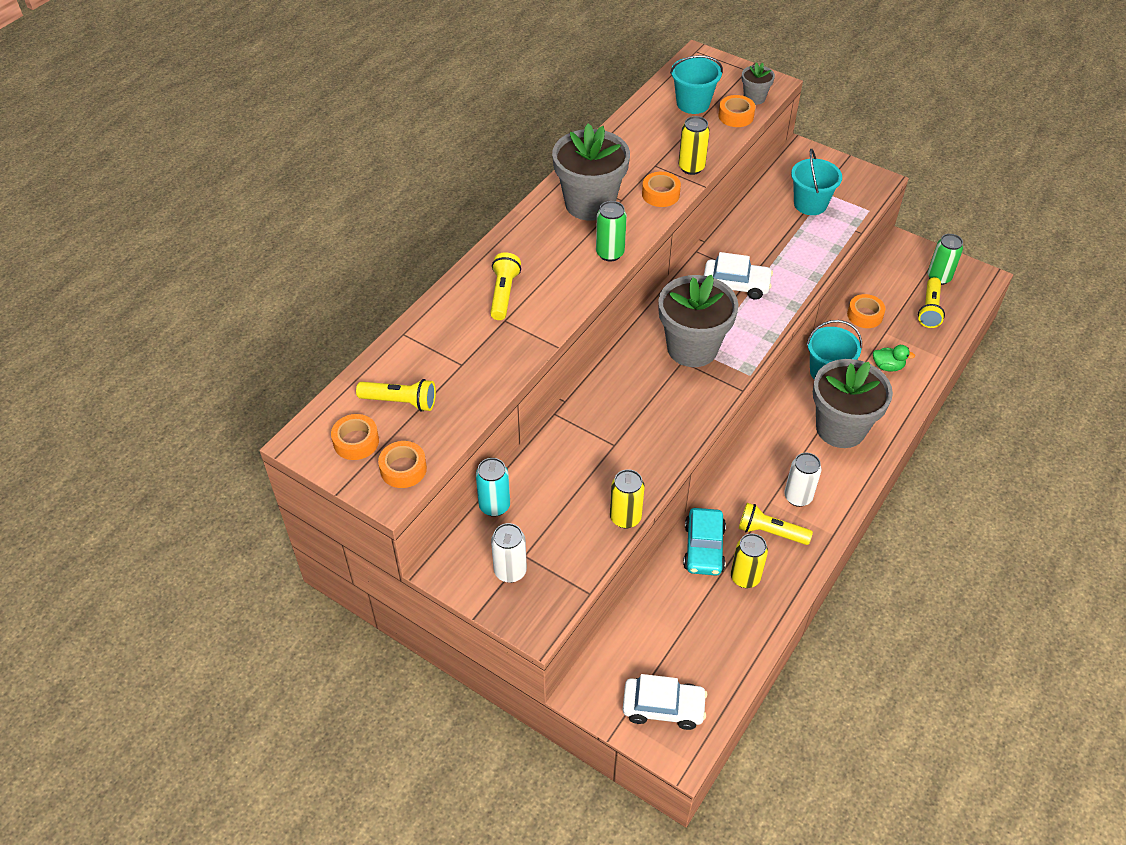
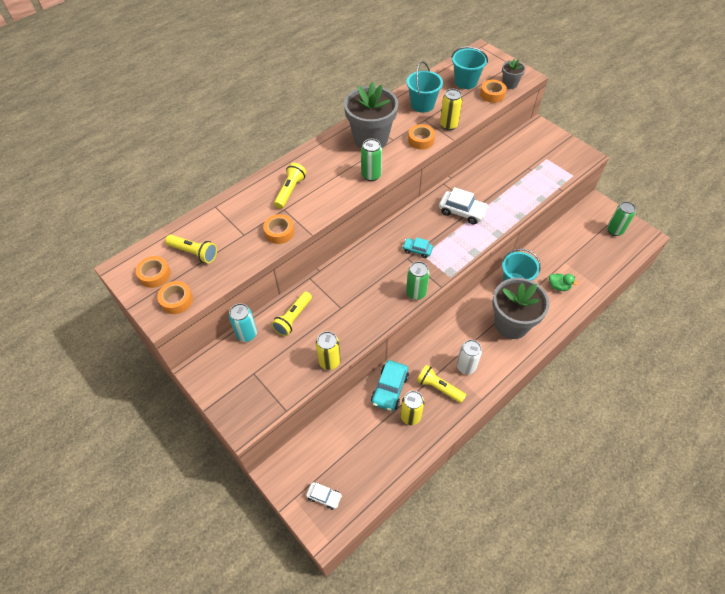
camera: 15 degrees right, 5 degrees up
white can [491,523,527,583] -> none
white car [623,674,707,730] -> white car [306,482,342,510], size x0.60
grey flower pot [658,275,738,367] -> turquoise car [402,237,433,258]
turquoise bucket [791,149,842,215] -> turquoise bucket moved to [406,61,443,113]
orange tape [847,294,885,328] -> orange tape moved to [263,214,294,244]
yellow flashlight [918,277,945,328] -> yellow flashlight moved to [271,291,312,336]
none -> green can [406,261,430,300]

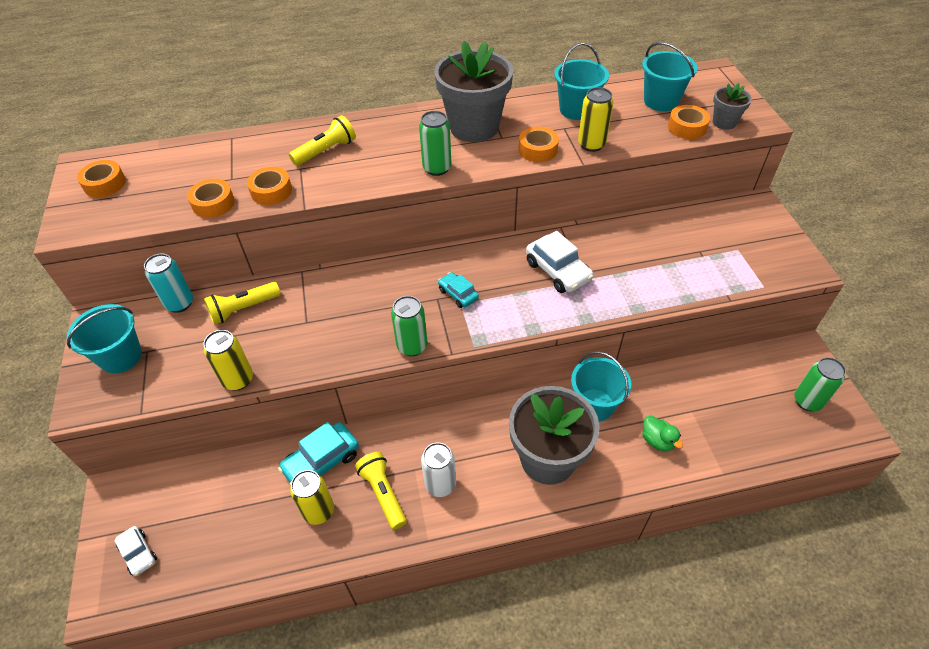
camera: 30 degrees right, 5 degrees down
orange tape [157,281,193,314] -> orange tape moved to [187,179,235,218]
yellow flashlight [165,235,217,263] -> none
none -> turquoise bucket [67,304,142,374]

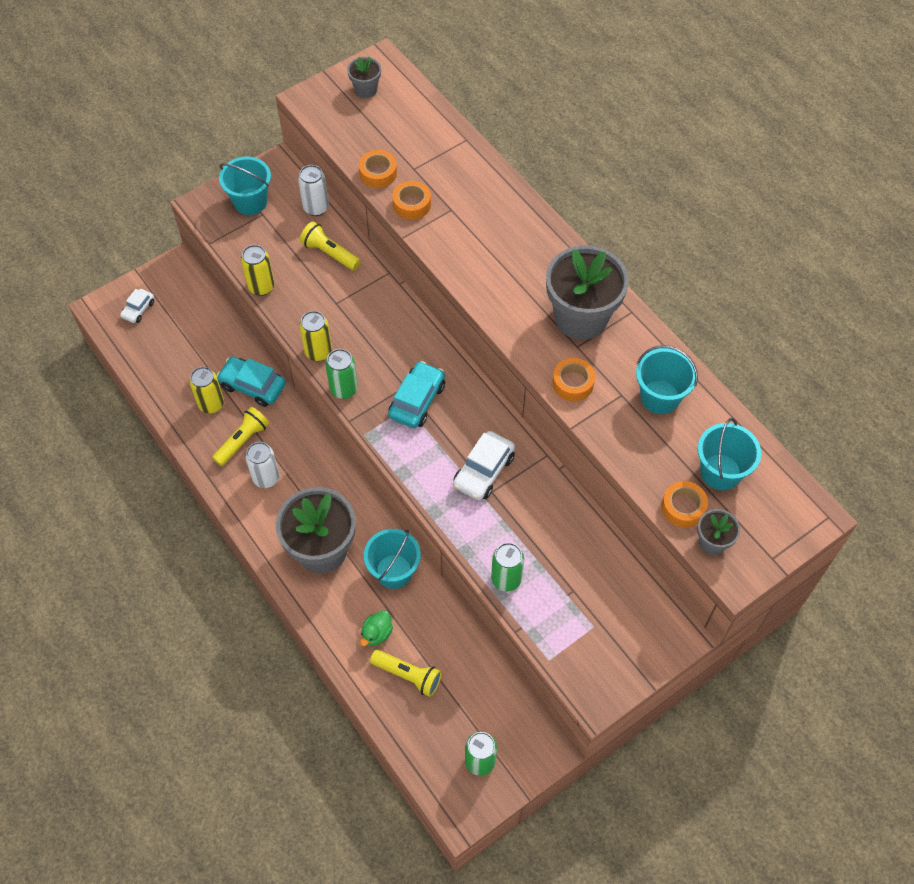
camera: 65 degrees right, 10 degrees up
orange tape [77,160,126,197] -> grey flower pot [347,57,381,98]
turquoise can [144,254,193,313] -> white can [298,165,329,216]
yellow flashlight [289,115,356,166] -> yellow flashlight moved to [370,650,442,697]
green can [419,111,451,176] -> green can moved to [491,543,524,591]
turquoise car [438,272,479,308] -> turquoise car [388,361,445,428], size x1.68
yellow can [578,87,613,152] -> yellow can moved to [299,311,332,361]

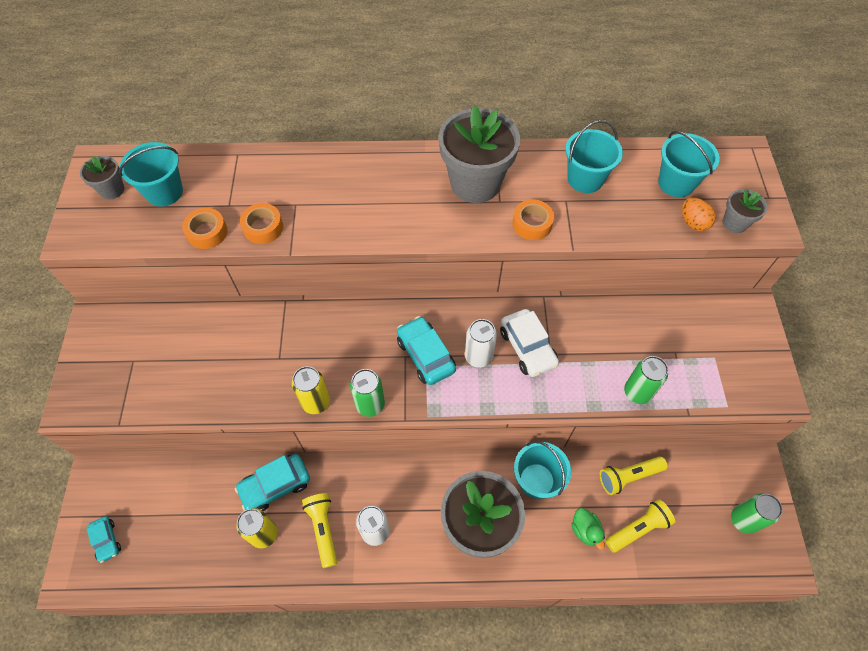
camera: 55 degrees left, 0 degrees up
white car [120,289,154,323] -> turquoise car [87,516,121,563]
turquoise bucket [219,157,271,215] -> turquoise bucket moved to [119,142,183,207]
yellow can [241,245,274,296] -> none
white can [298,165,329,216] -> white can moved to [465,319,497,368]
yellow flashlight [300,222,361,270] -> yellow flashlight moved to [600,456,668,495]
orange tape [661,481,708,528] -> orange egg [682,198,716,231]

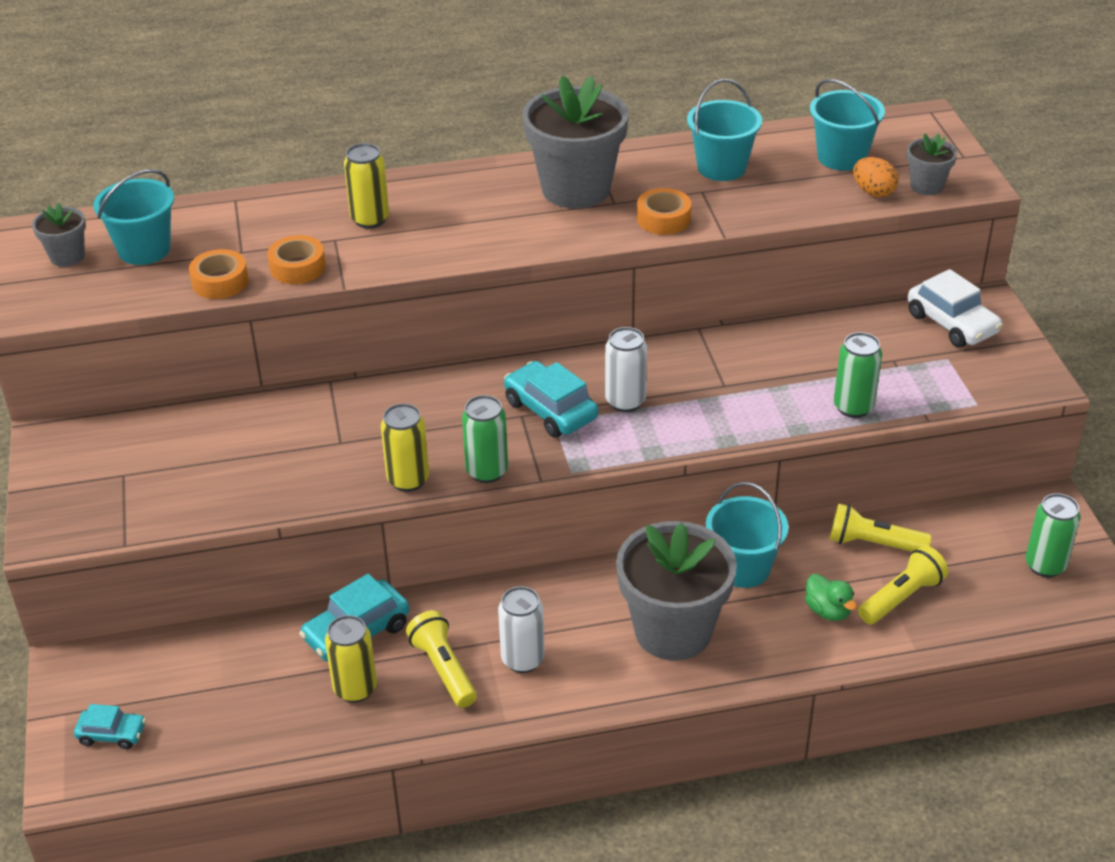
camera: 10 degrees left, 20 degrees down
turquoise car [87,516,121,563] -> turquoise car turned 45 degrees counterclockwise [74,704,146,749]
white car [500,309,559,377] -> white car moved to [908,269,1003,348]
yellow flashlight [600,456,668,495] -> yellow flashlight turned 45 degrees clockwise [830,503,932,552]
none -> yellow can [344,143,389,228]

